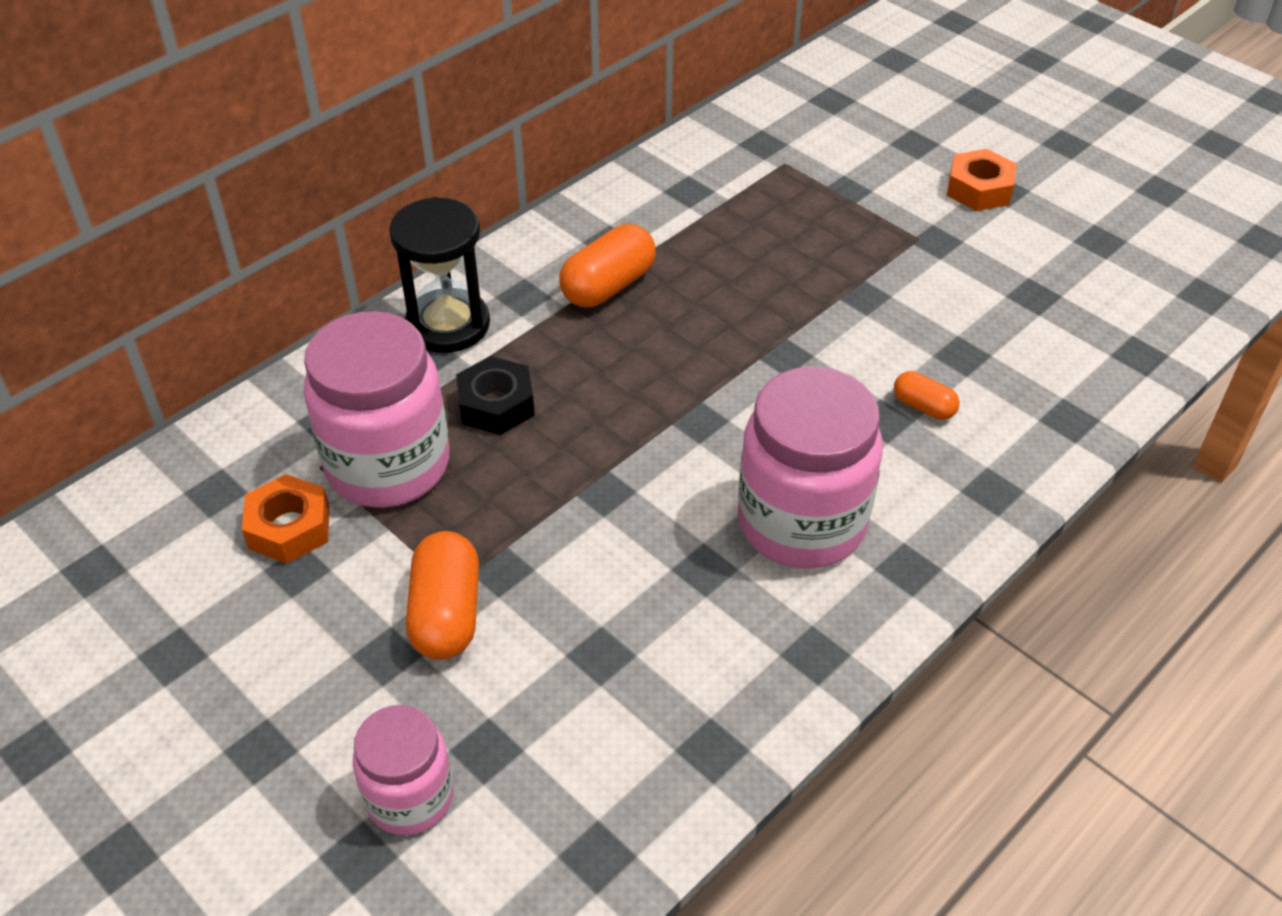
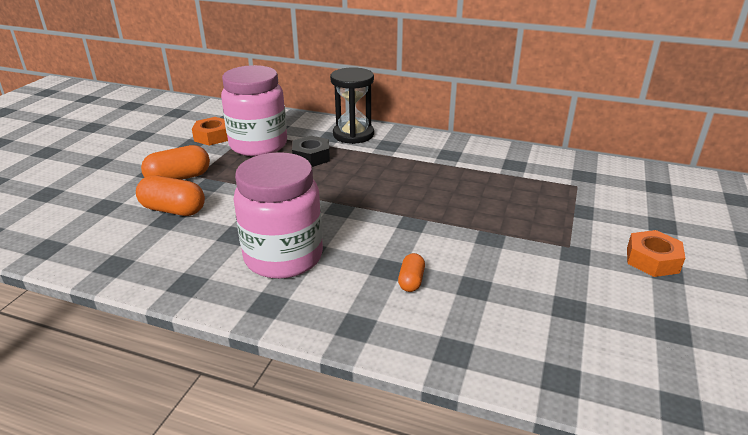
camera: 65 degrees right, 15 degrees down
pink jar [353,705,454,835] -> none
orange capsule [559,224,656,307] -> orange capsule moved to [136,176,205,216]

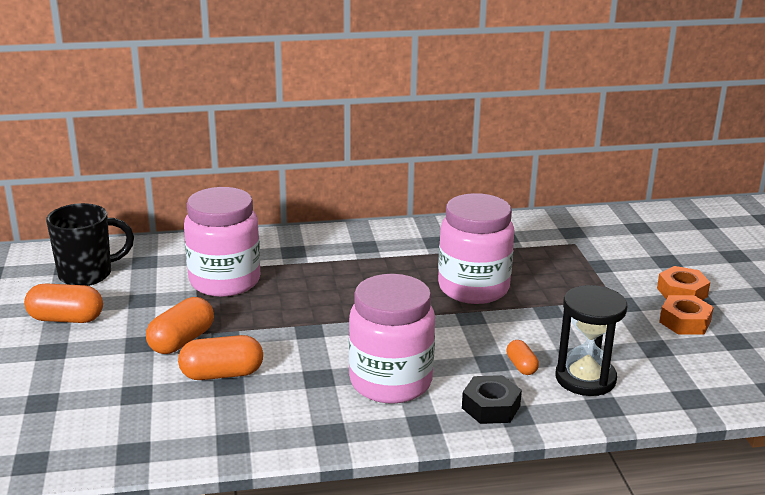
camera: 30 degrees left, 5 degrees down
orange nut [192,117,228,145] -> orange nut moved to [659,295,714,335]
black nut [292,136,330,167] -> black nut moved to [462,375,522,424]
black hourglass [330,67,374,144] -> black hourglass moved to [556,285,627,396]
none -> orange capsule [24,283,103,323]
none -> black mug [46,203,134,286]
none -> pink jar [438,193,515,304]

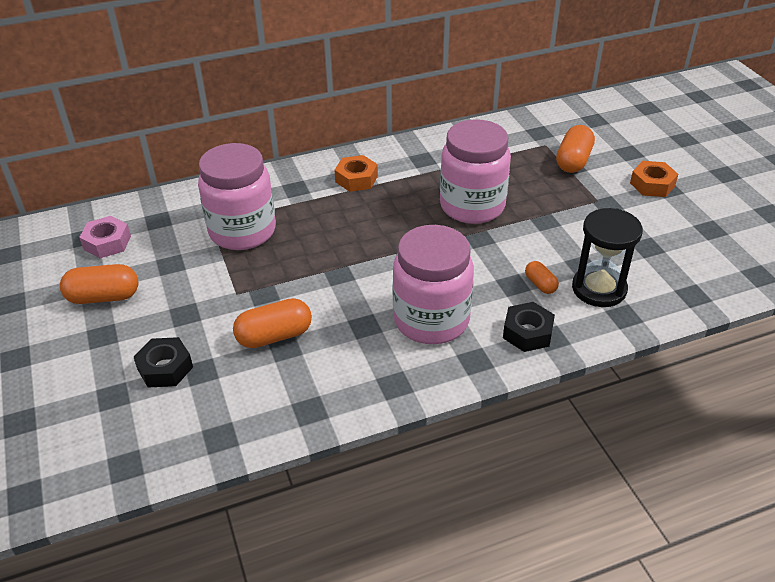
camera: 10 degrees left, 15 degrees up
black mug [46,203,134,286] -> pink nut [79,216,131,258]
orange capsule [146,297,214,354] -> orange capsule moved to [556,125,595,173]
orange nut [659,295,714,335] -> orange nut moved to [335,155,378,192]
none -> black nut [134,337,193,388]

